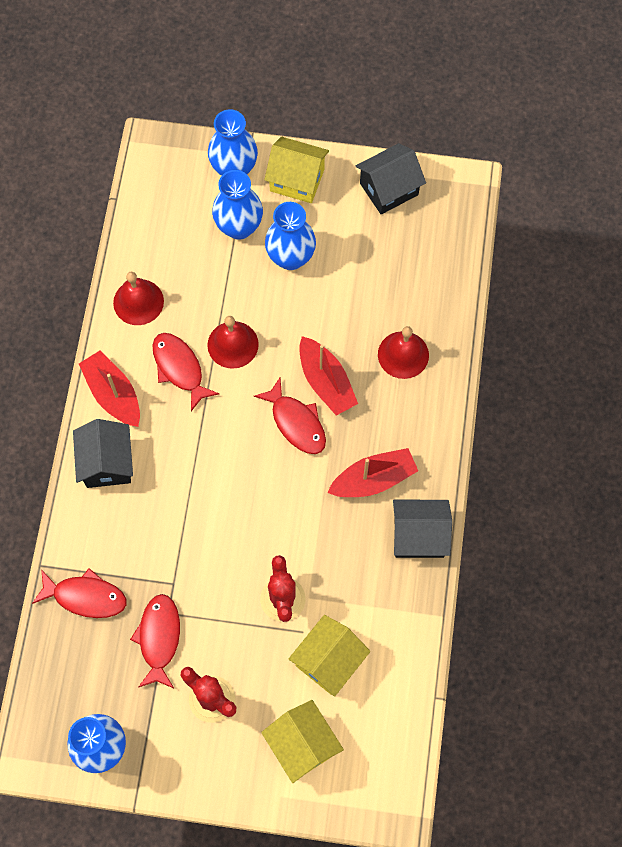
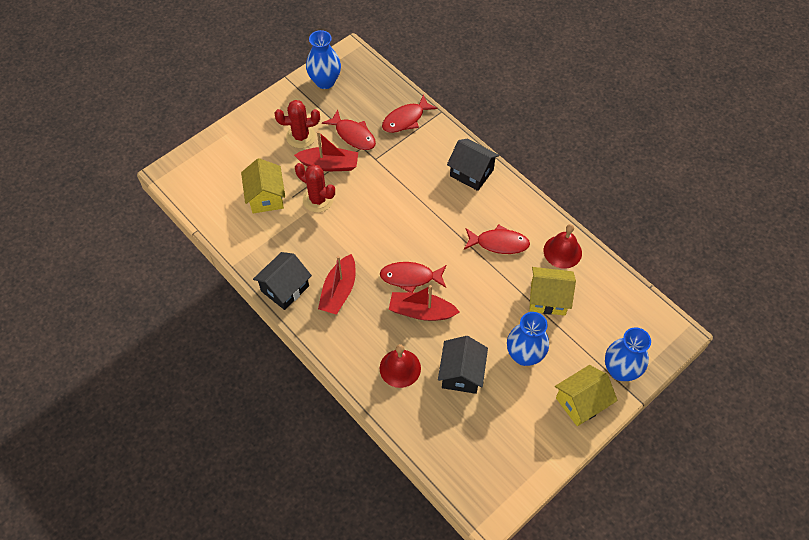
camera: 130 degrees right, 10 degrees down
red boat [79,351,140,427] -> red boat moved to [294,131,358,171]
red bell [207,316,259,369] -> none
blue vase [212,170,263,240] -> none
yellow house [261,700,344,783] -> yellow house moved to [529,267,576,316]
black house [356,143,426,215] -> black house moved to [438,336,488,394]

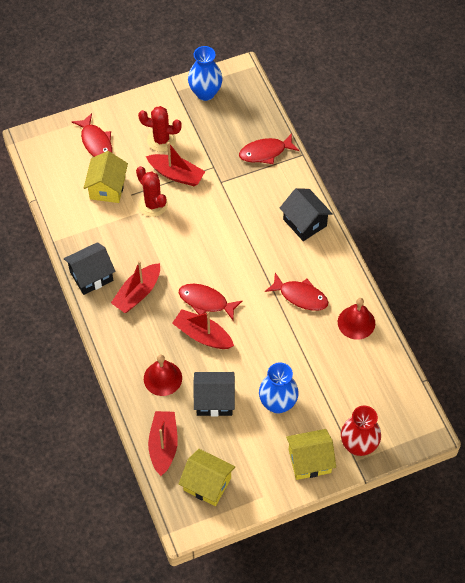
camera: 20 degrees right, 0 degrees up
red fish [322,109,376,150] -> red fish moved to [72,113,112,157]
black house [438,336,488,394] -> black house turned 60 degrees clockwise [193,372,235,416]
yellow house [529,267,576,316] -> yellow house moved to [179,449,235,506]
blue vase [605,327,651,381] -> red vase [341,406,381,456]
none -> red boat [148,411,178,476]

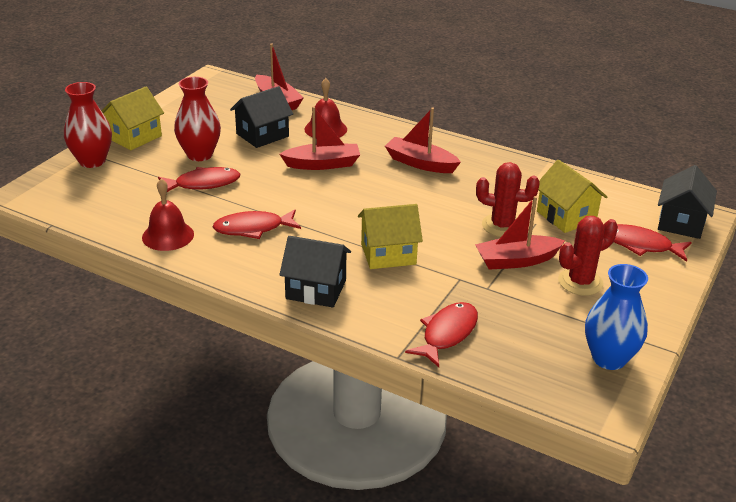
camera: 140 degrees right, 25 degrees down
black house [64,242,115,295] -> black house moved to [658,165,717,239]
red boat [111,261,160,313] -> red boat turned 60 degrees counterclockwise [385,107,461,173]
red fish [179,284,243,320] -> red fish moved to [158,167,240,192]
yellow house [179,449,235,506] -> yellow house moved to [358,204,423,269]
blue vase [259,362,299,414] -> red vase [174,77,221,161]

